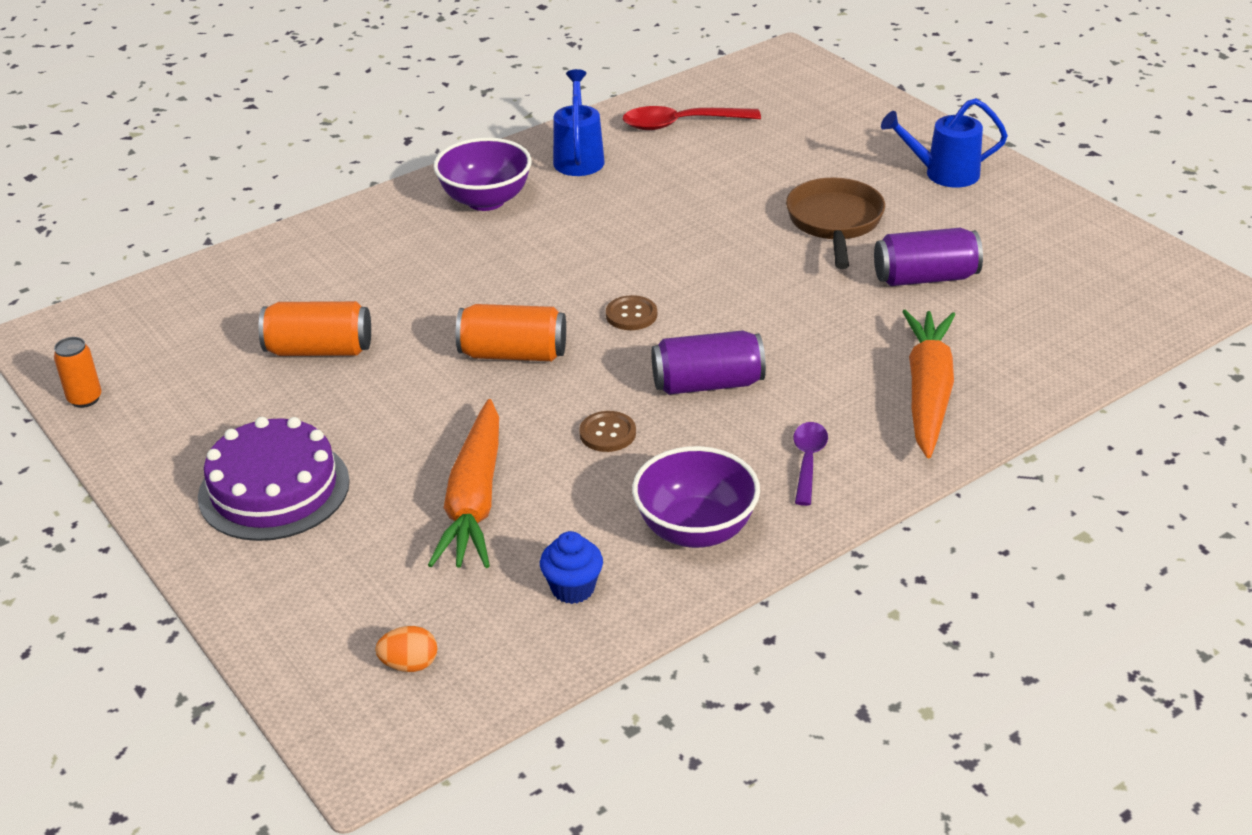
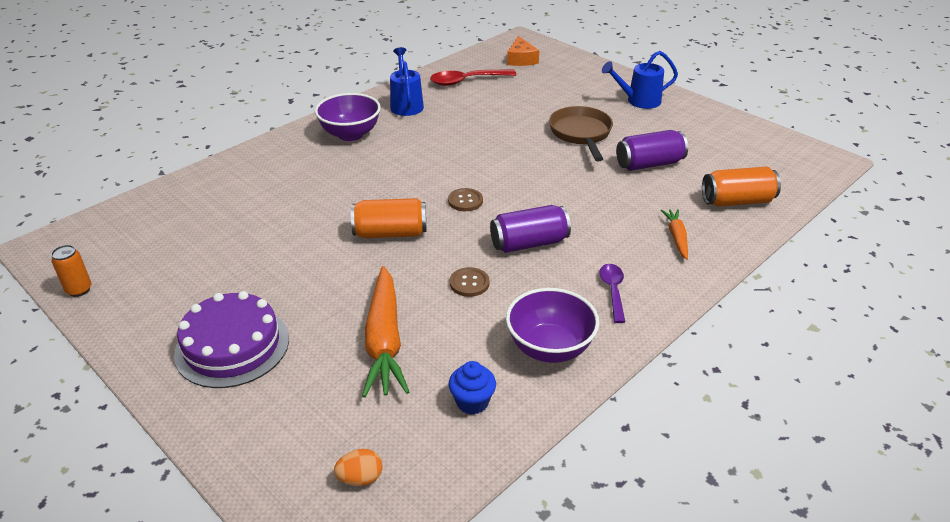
camera: 10 degrees left, 0 degrees up
orange can [259,301,371,356] -> orange can moved to [702,166,781,207]
orange carrot [902,310,955,458] -> orange carrot [661,209,688,260], size x0.52
none -> orange cheese [507,36,539,66]

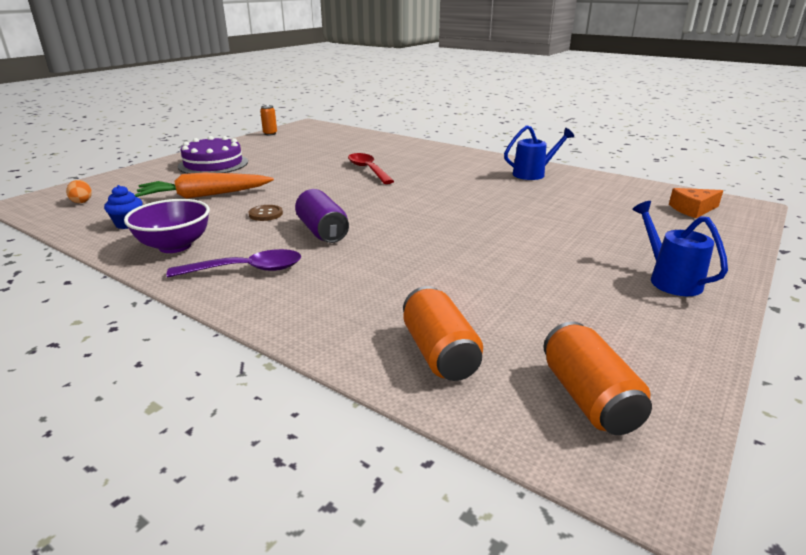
camera: 80 degrees right, 10 degrees down
purple bowl [315,93,381,141] -> none
orange can [351,198,427,238] -> orange can moved to [543,321,652,435]
red spoon [430,70,517,86] -> red spoon moved to [348,153,394,184]
brown button [448,188,483,211] -> none
brown pan [549,106,613,161] -> none
purple spoon [599,264,625,323] -> purple spoon [166,249,301,277], size x1.55
purple can [616,130,688,171] -> none
orange carrot [661,209,688,260] -> none

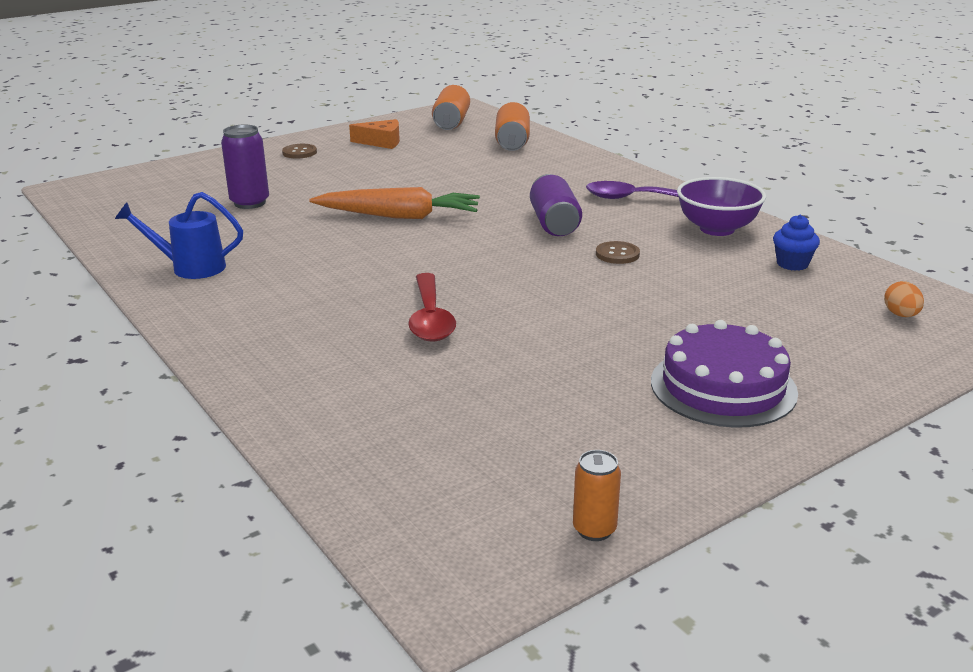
camera: 160 degrees left, 0 degrees up
orange carrot [135,173,274,199] -> orange carrot moved to [309,187,480,219]
blue watering can [632,201,728,296] -> brown button [282,144,317,158]
orange cheese [669,188,723,218] -> orange cheese moved to [349,119,400,149]
none -> purple can [221,125,269,209]

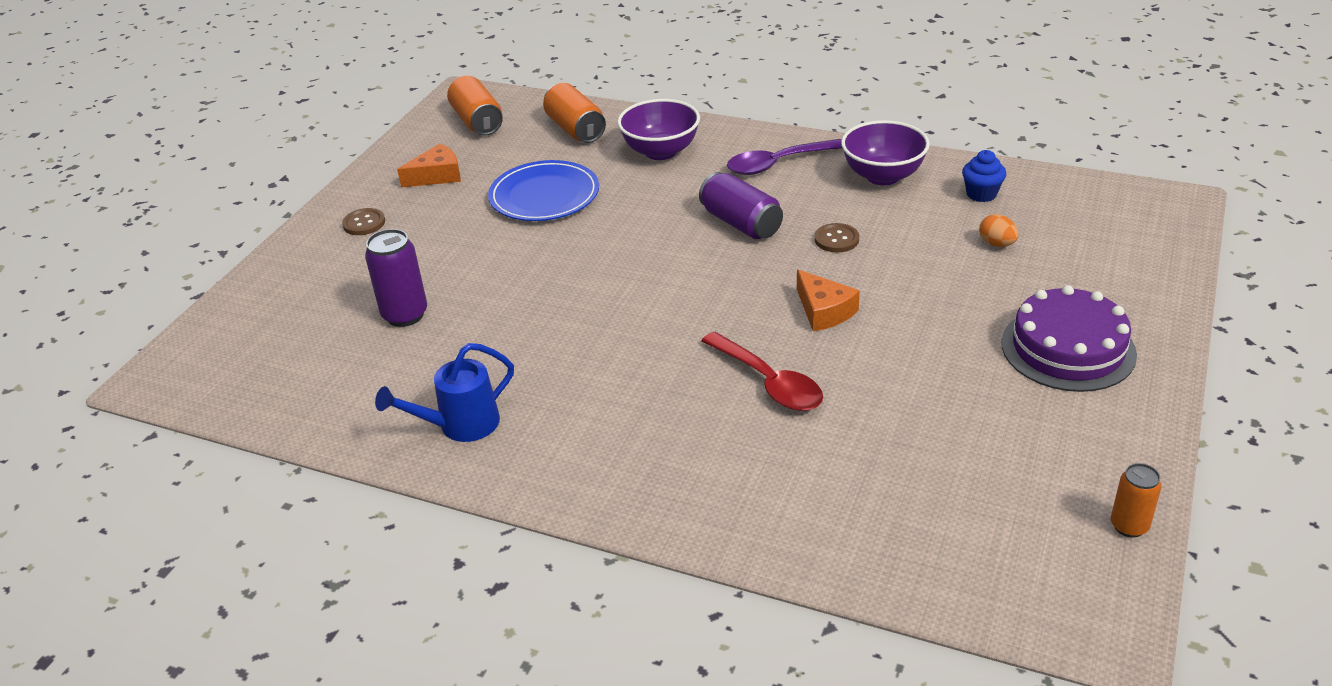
camera: 30 degrees left, 10 degrees up
orange carrot [309,187,480,219] -> none
orange egg [884,281,924,317] -> orange egg moved to [979,214,1019,247]
none -> blue plate [488,160,599,221]
none -> purple bowl [617,99,700,160]
none -> orange cheese [797,269,860,331]

